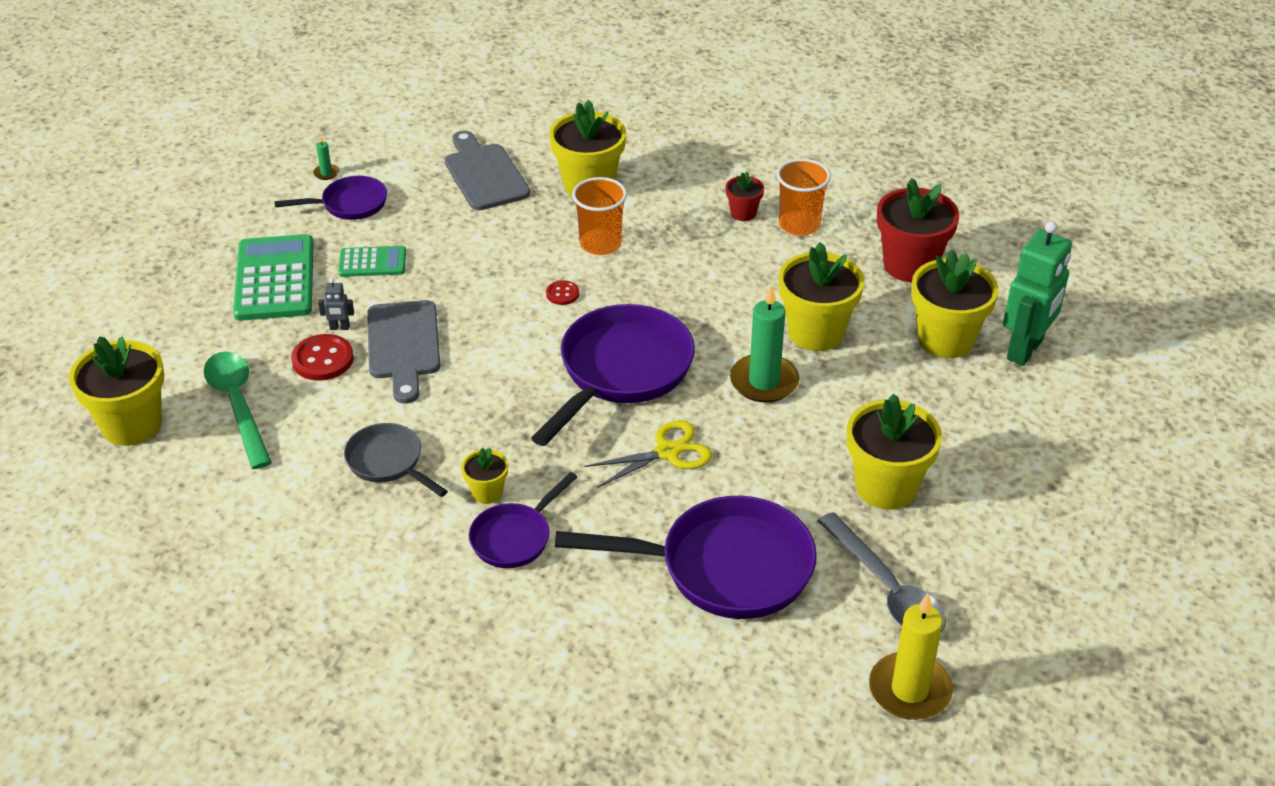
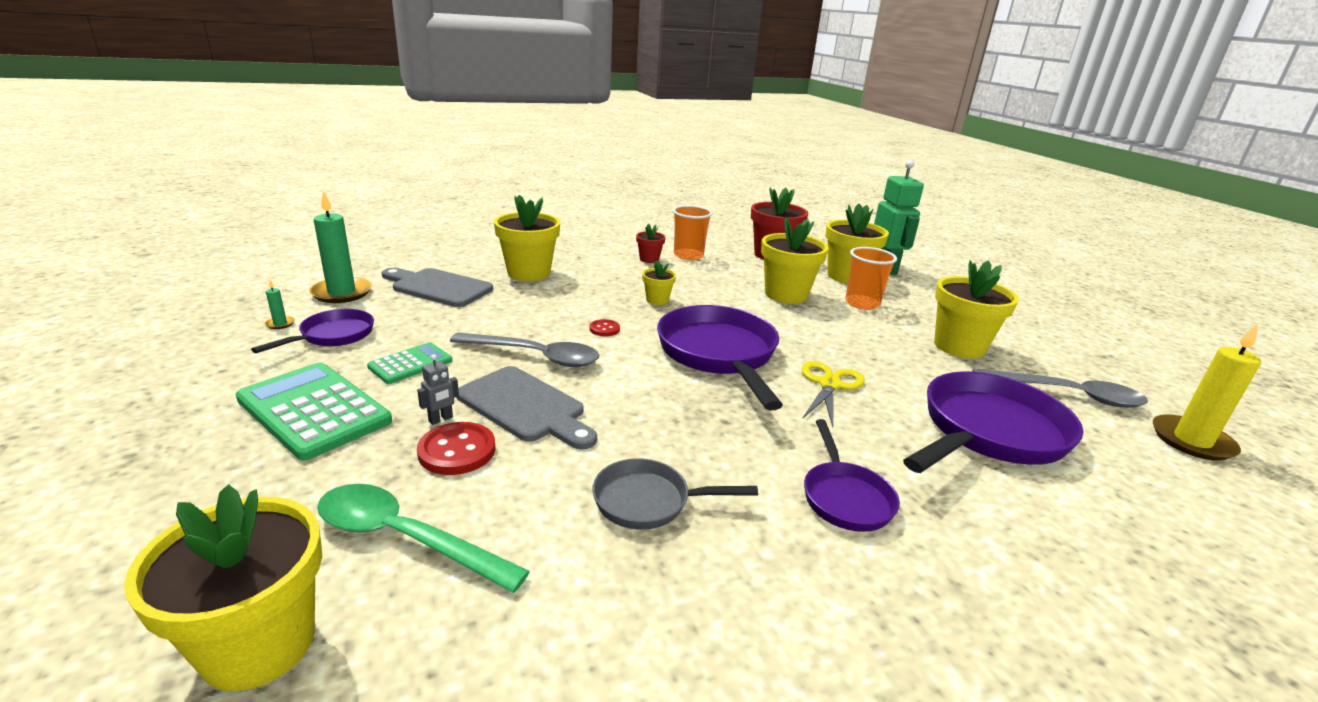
camera: 45 degrees left, 15 degrees down
yellow flower pot [462,447,508,504] -> yellow flower pot moved to [642,260,676,305]
orange cup [572,177,627,255] -> orange cup moved to [845,247,897,310]
green candle [730,285,800,402] -> green candle moved to [309,191,372,303]
none -> grey spoon [450,333,599,367]

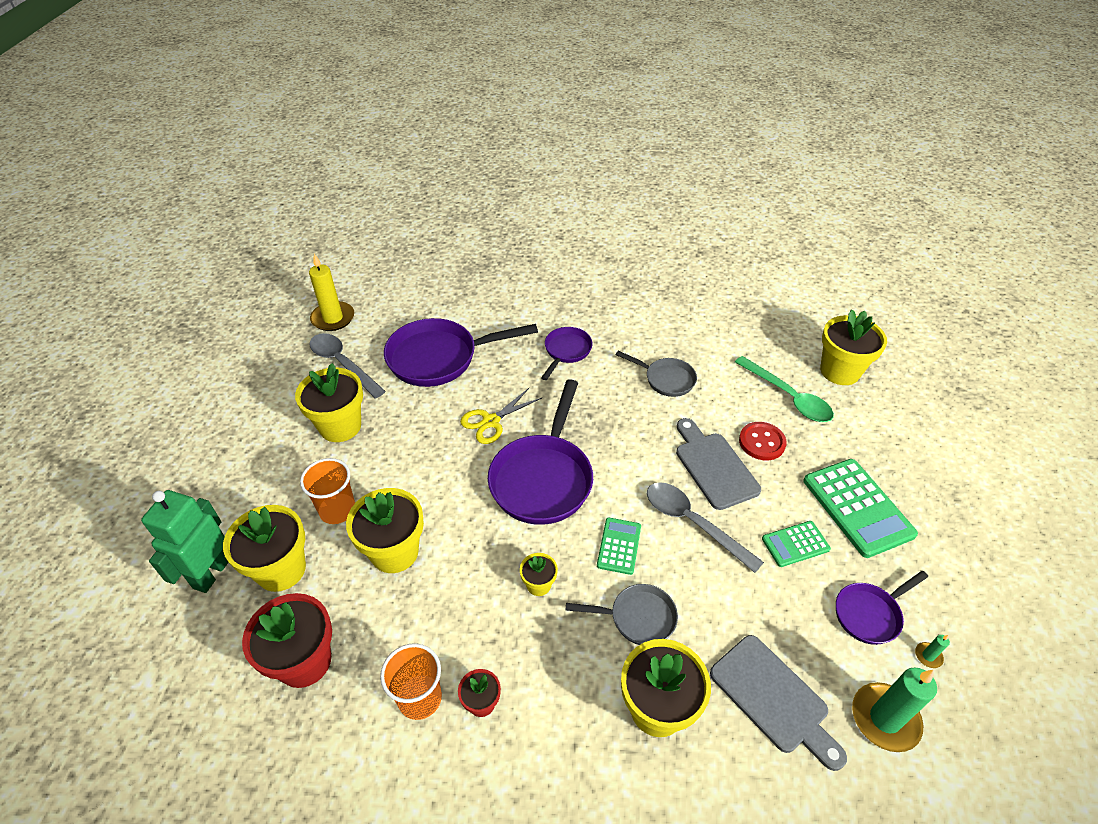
camera: 150 degrees left, 20 degrees up
grey robot [417,354,459,425] -> none
red button [589,319,620,336] -> green calculator [597,518,641,575]
none -> grey pan [566,584,678,645]

